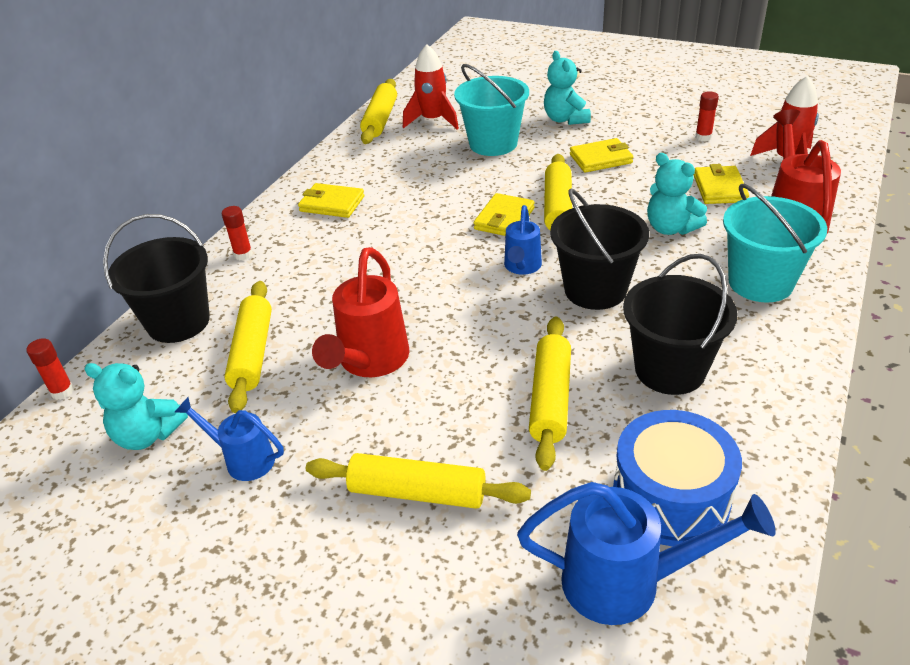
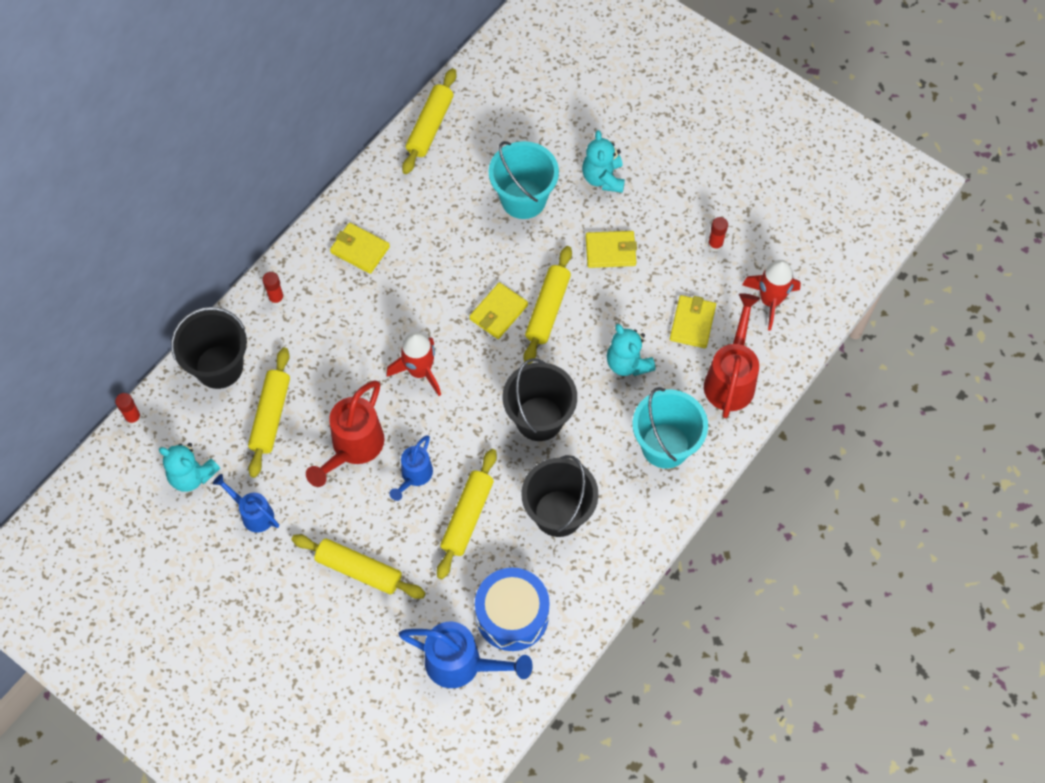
camera: 10 degrees right, 25 degrees up
red rocket [403,44,459,129] -> red rocket moved to [386,332,441,396]
blue watering can [504,205,542,275] -> blue watering can moved to [390,436,433,501]

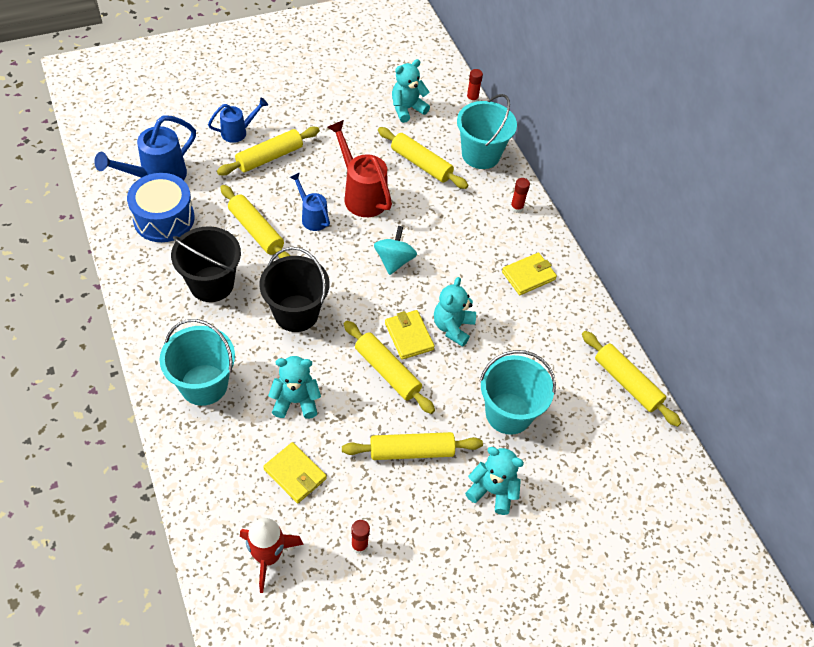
camera: 115 degrees right, 10 degrees down
black bucket [171,307,247,389] -> turquoise bucket [457,94,517,169]
blue watering can [213,474,279,533] -> blue watering can moved to [208,98,268,143]
red rocket [386,332,441,396] -> turquoise spinning top [374,226,417,275]
yellow wallet [586,231,637,268] -> yellow rolling pin [342,432,483,460]
red watering can [704,293,760,418] -> none
none -> turquoise teddy bear [434,277,476,347]

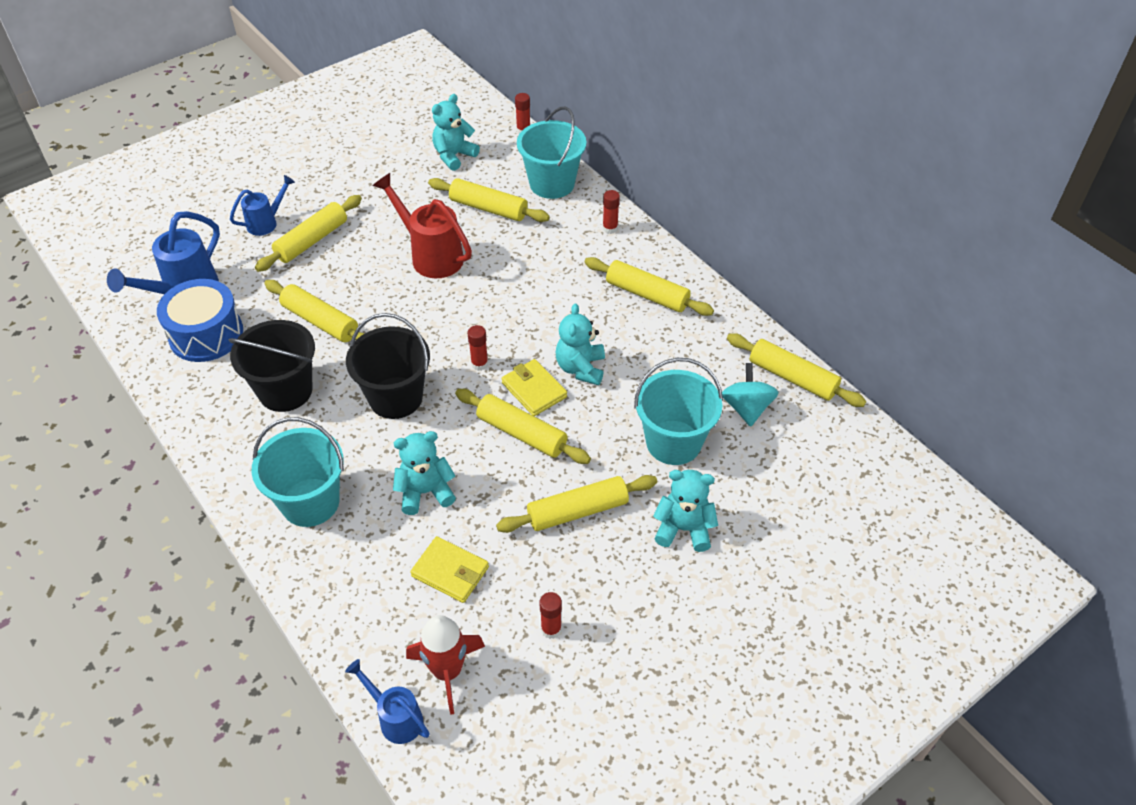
camera: 10 degrees left, 5 degrees down
blue watering can [290,172,330,231] -> blue watering can moved to [345,659,429,744]
turquoise spinning top [374,226,417,275] -> turquoise spinning top moved to [722,363,779,427]
yellow wallet [502,253,557,295] -> yellow rolling pin [584,257,714,316]
none -> red glue stick [468,325,488,371]

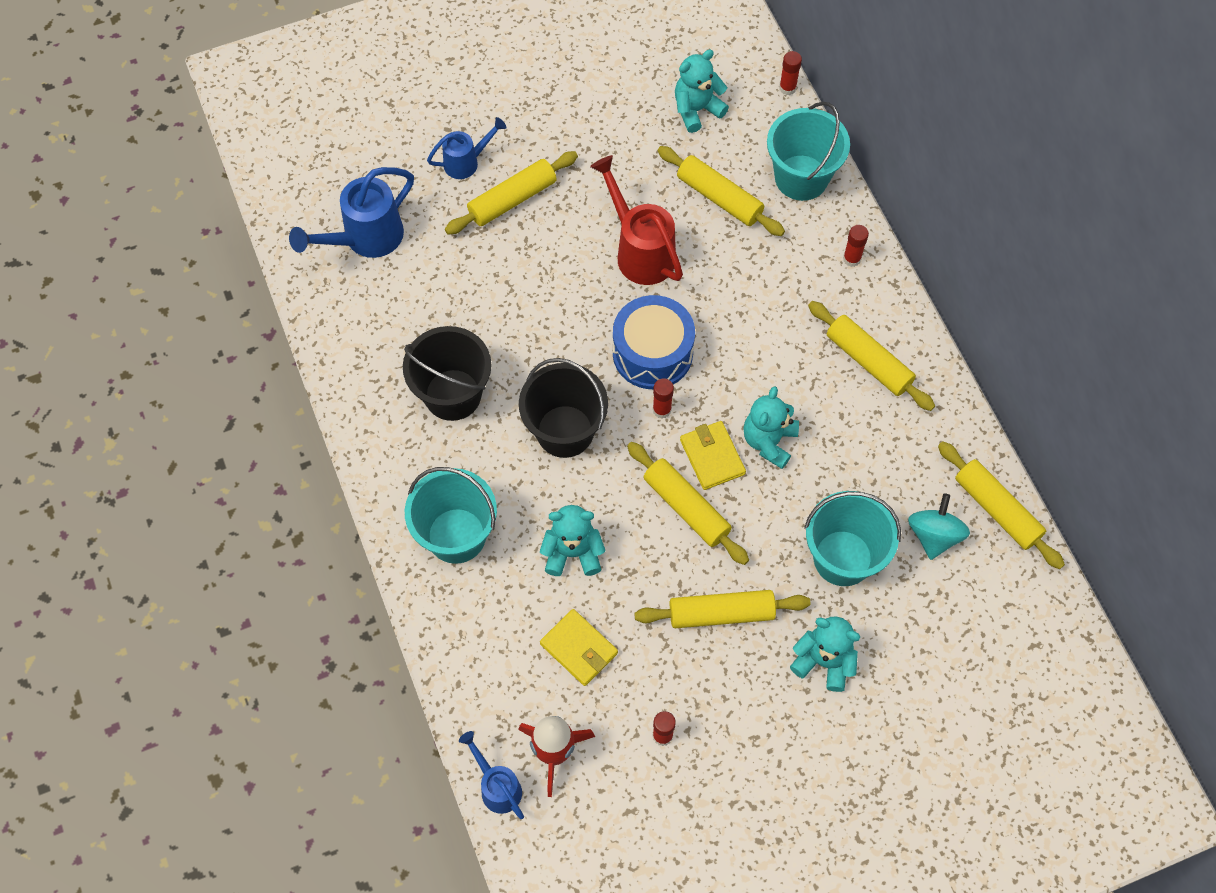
camera: 15 degrees right, 15 degrees up
blue drum [157,279,243,362] -> blue drum moved to [613,295,695,389]
yellow rolling pin [264,280,365,342] -> none

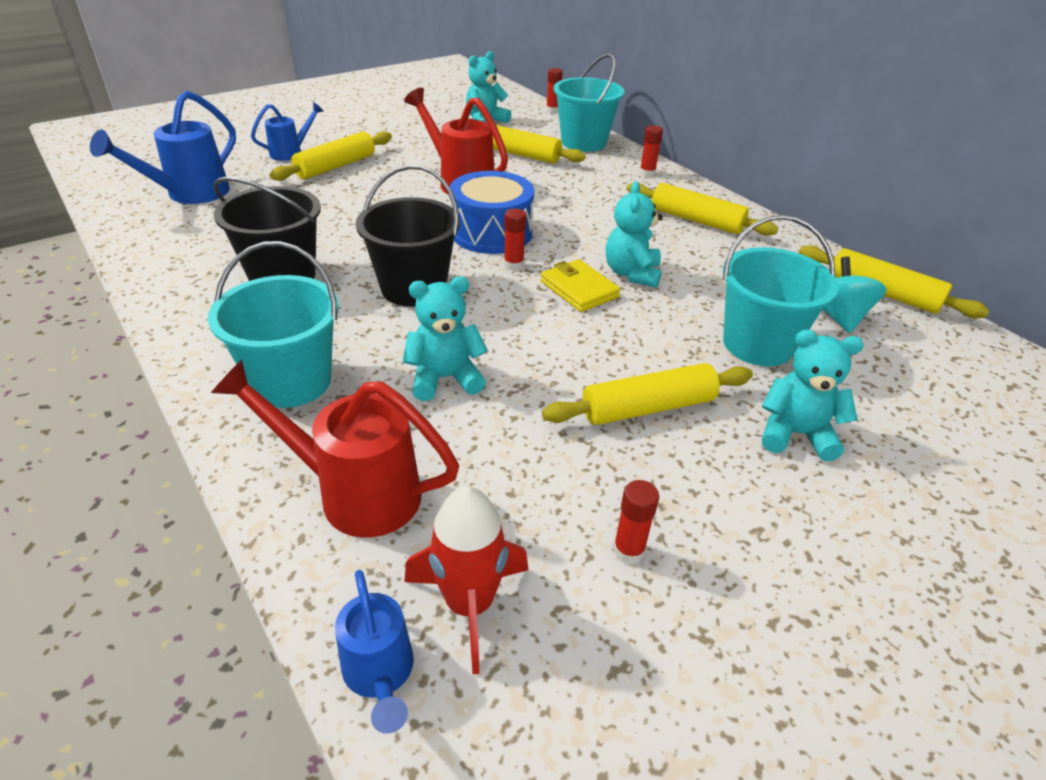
camera: 15 degrees left, 25 degrees down
blue watering can [459,731,524,819] -> blue watering can turned 150 degrees counterclockwise [335,570,414,734]
yellow wallet [540,609,618,686] -> none
yellow rolling pin [627,442,749,565] -> none
none -> red watering can [211,360,459,538]

